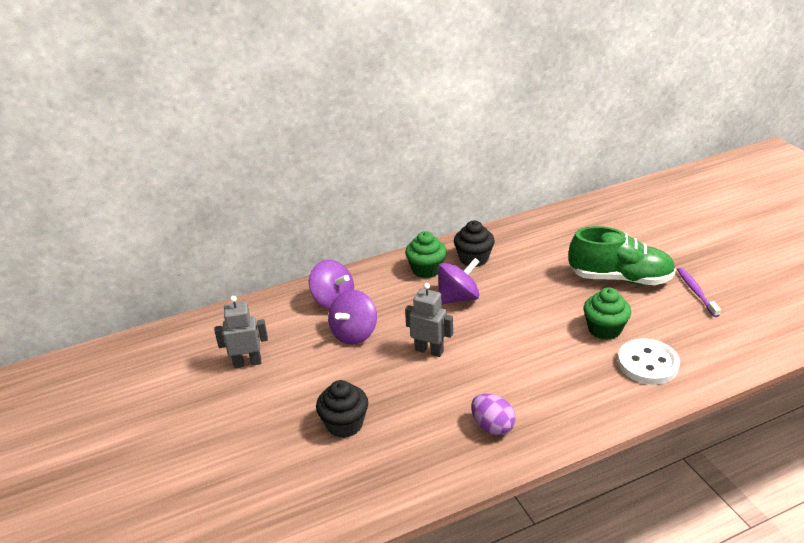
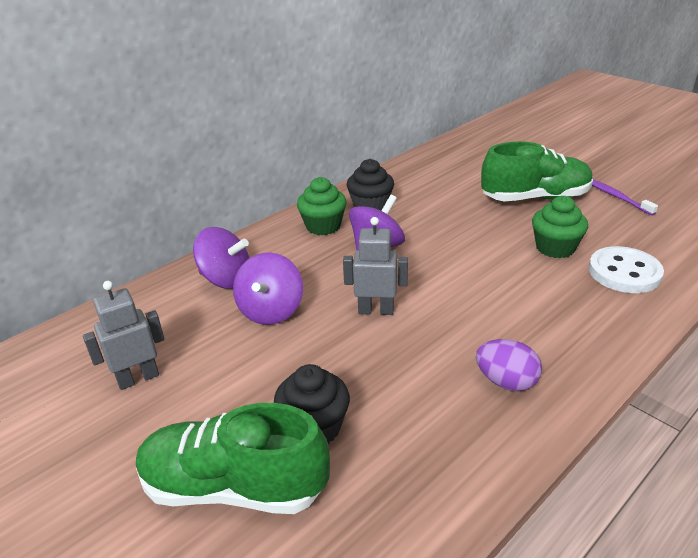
camera: 20 degrees left, 0 degrees up
none -> green shoe [136,403,330,514]

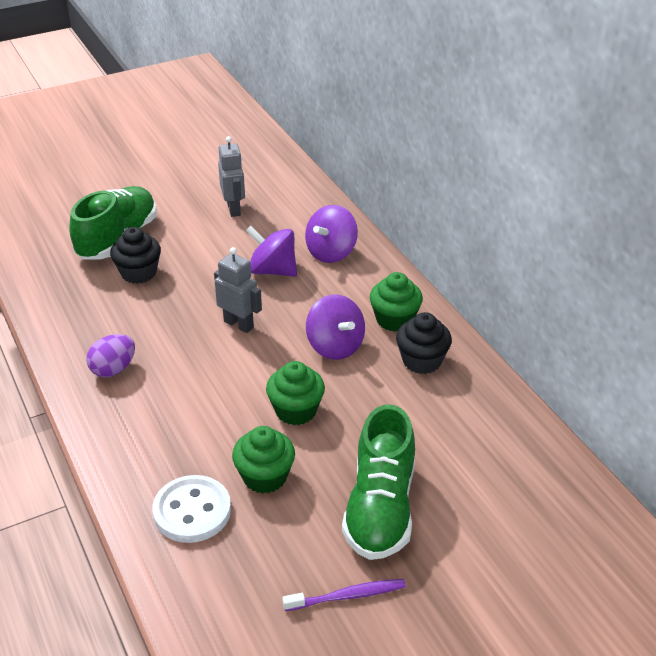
camera: 105 degrees right, 5 degrees up
grey robot [343,217,408,315] -> grey robot turned 75 degrees counterclockwise [214,247,262,333]
none -> green cupcake [266,361,325,425]

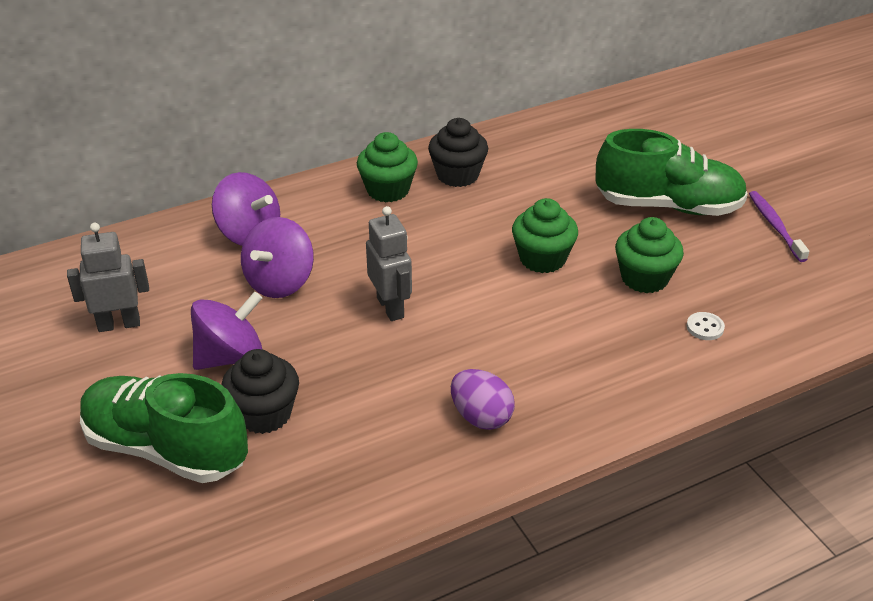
camera: 90 degrees left, 0 degrees up
white button [152,475,231,543] -> white button [687,312,725,340], size x0.43
grey robot [214,247,262,333] -> grey robot turned 120 degrees clockwise [366,206,412,321]
purple spinning top [306,295,365,360] -> purple spinning top moved to [191,292,262,370]

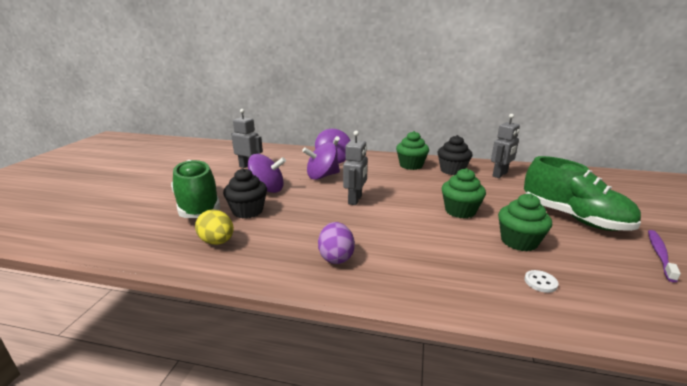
camera: 40 degrees right, 15 degrees down
none -> yellow egg [195,209,234,245]
none -> grey robot [491,114,520,178]

